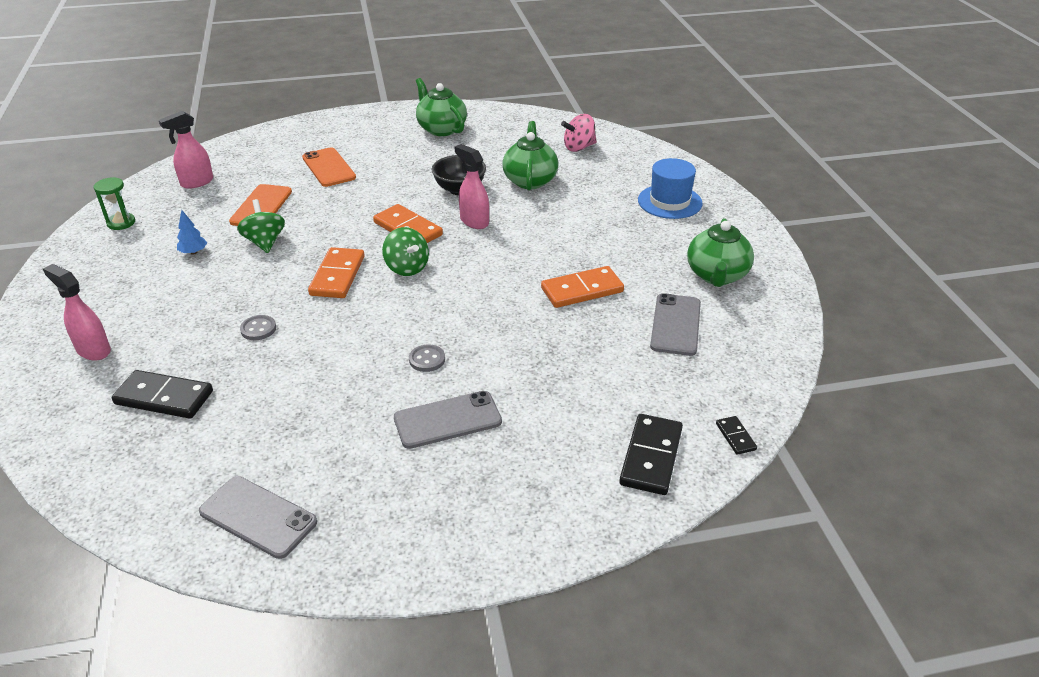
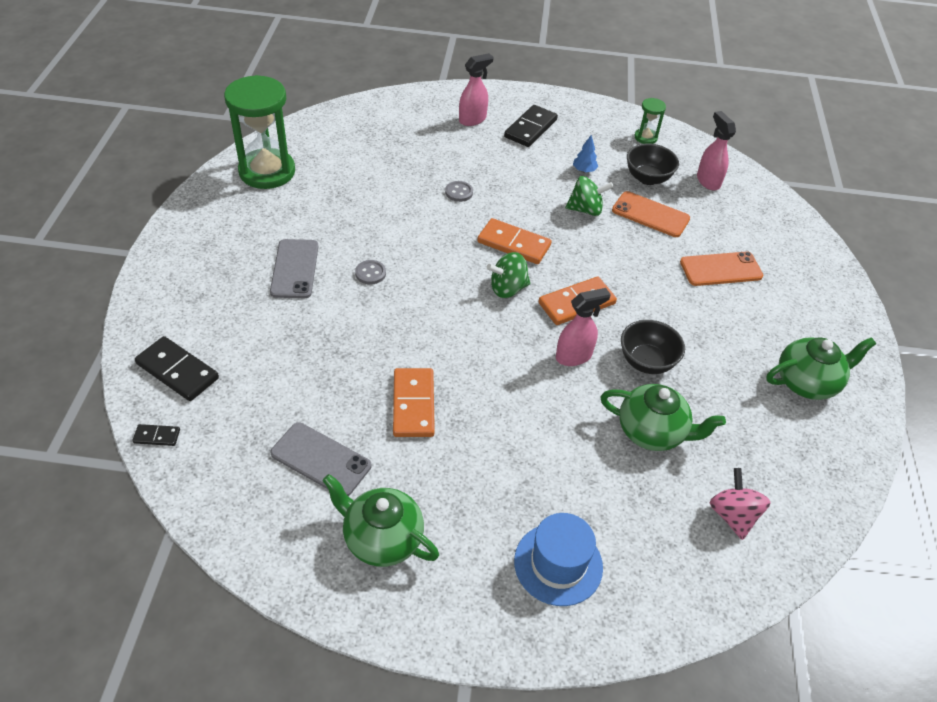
camera: 105 degrees right, 10 degrees up
black domino [112,370,213,419] -> black domino moved to [504,105,558,147]
grey phone [199,476,317,559] -> green hourglass [224,75,295,189]
none -> black bowl [627,143,679,185]

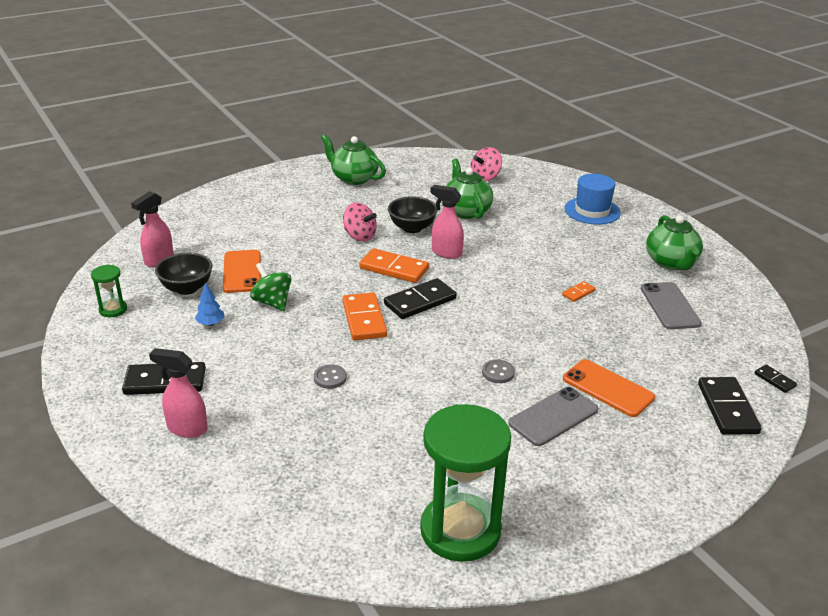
camera: 125 degrees left, 15 degrees down
orange domino [393,368,435,437] -> orange domino [562,281,596,302], size x0.50
green spinning top [487,252,530,298] -> black domino [384,278,456,319]
orange phone [680,251,763,286] -> orange phone moved to [563,359,655,417]
none -> pink spinning top [343,203,377,242]

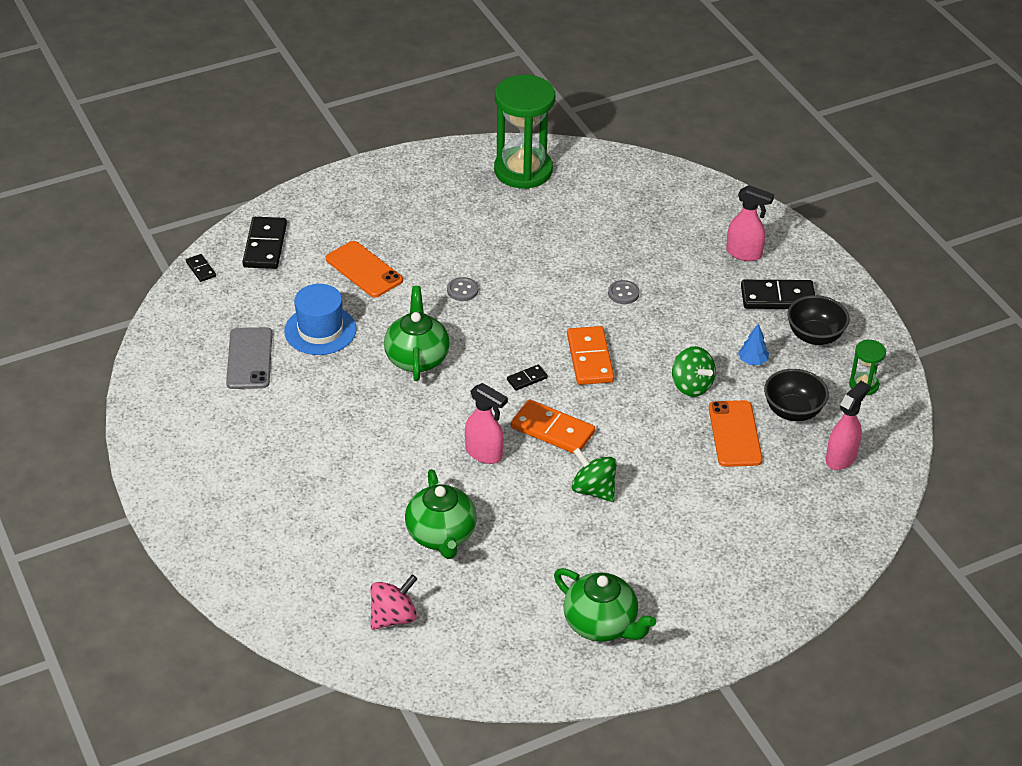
camera: 175 degrees left, 10 degrees up
pink spinning top [343,203,377,242] -> green spinning top [572,448,617,502]
black domino [384,278,456,319] -> black domino [507,365,548,391], size x0.50
black bowl [388,196,438,233] -> black bowl moved to [787,295,850,345]
grey phone [508,387,598,446] -> none
orange domino [562,281,596,302] -> none
blue hat [565,174,621,225] -> blue hat moved to [284,284,357,355]
green teapot [646,215,703,270] -> green teapot moved to [384,286,450,381]

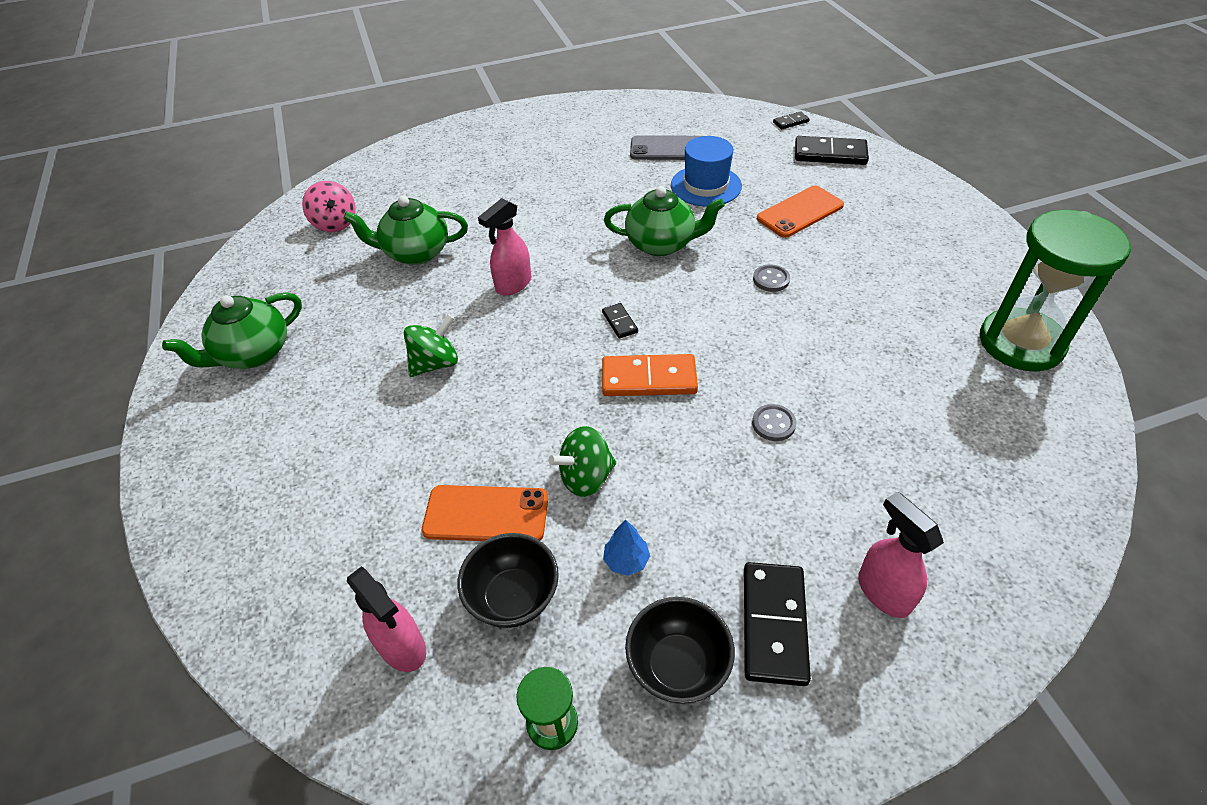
camera: 100 degrees right, 5 degrees up
orange domino [511,399,595,454] -> none
pink spray bottle [726,185,774,261] -> pink spray bottle turned 120 degrees clockwise [858,492,944,618]

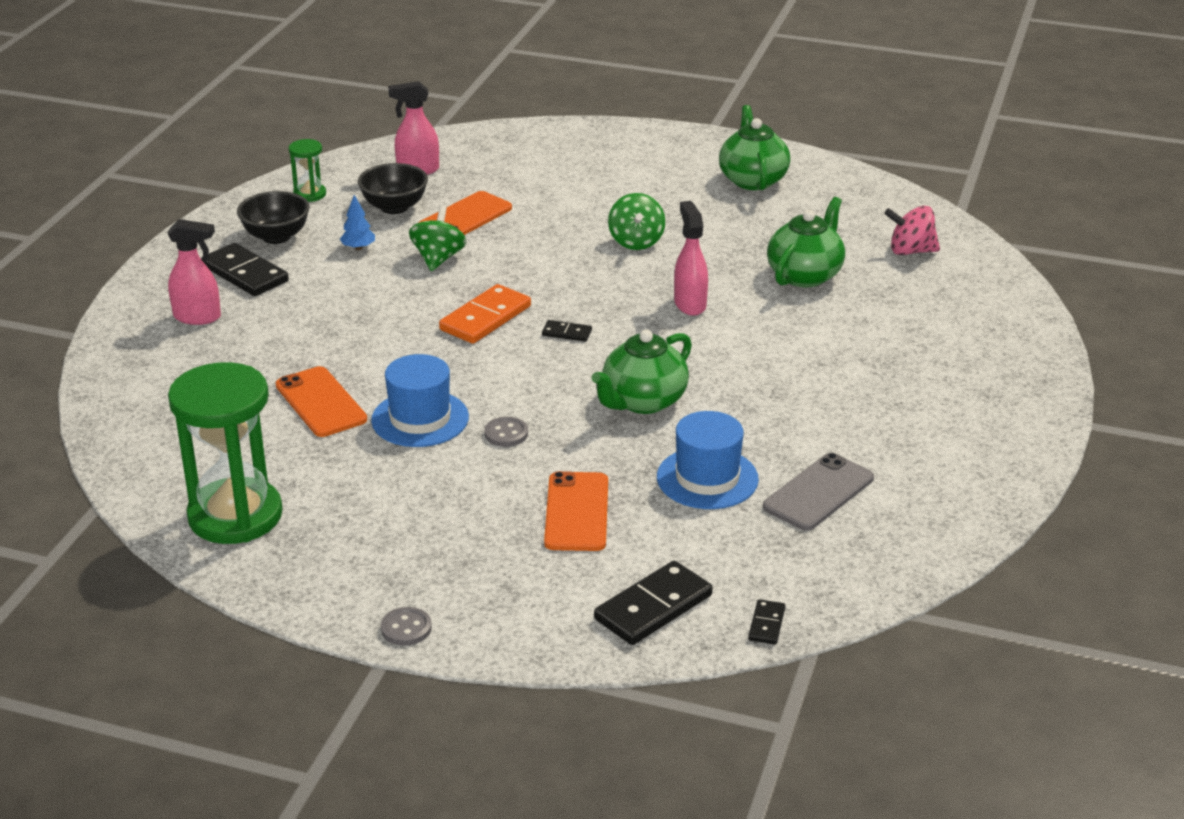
camera: 125 degrees right, 15 degrees down
grey button [752,404,796,441] -> grey button moved to [381,607,432,646]
none -> orange phone [276,366,367,437]
none -> blue hat [371,354,469,447]

